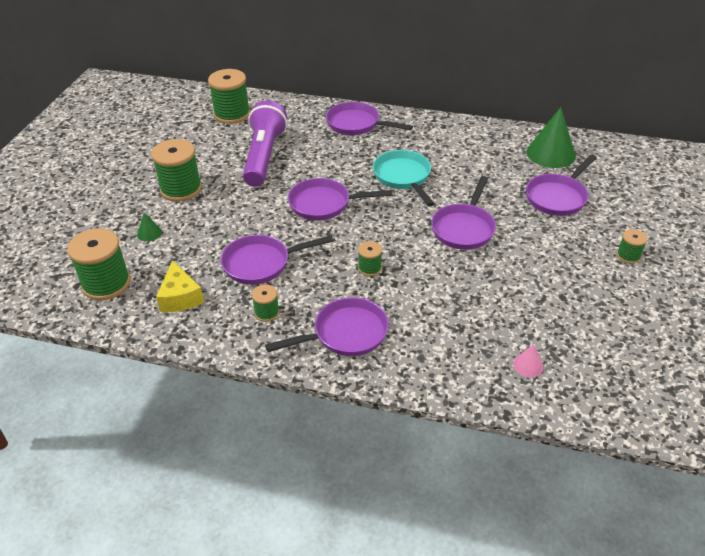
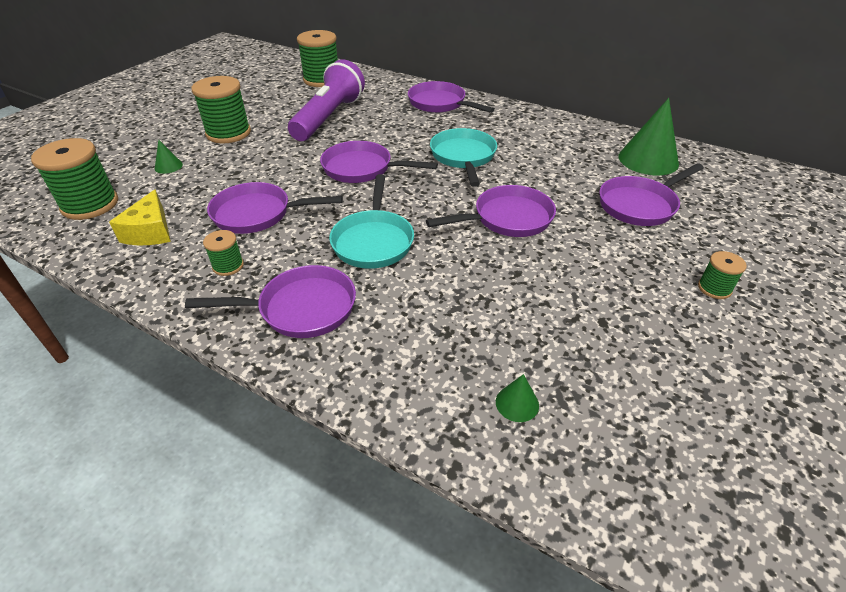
camera: 15 degrees right, 0 degrees up
green spool [358,241,382,276] -> turquoise pan [329,174,414,269]
purple pan [431,176,496,250] -> purple pan turned 150 degrees counterclockwise [426,185,556,237]
pink cone [513,344,544,377] -> green cone [496,374,539,422]

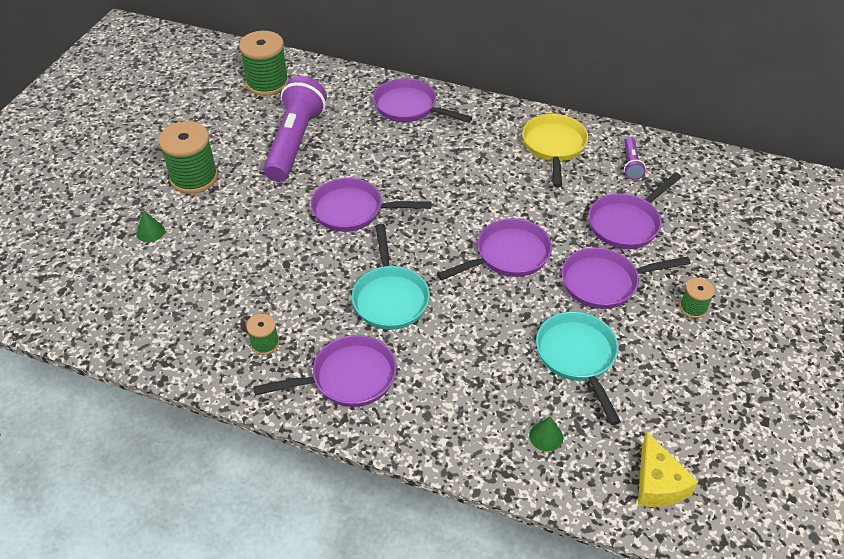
camera: 10 degrees left, 5 degrees up
green spool [31,138,118,220] -> none
yellow cheese [109,189,171,245] -> yellow cheese moved to [638,432,698,507]
purple pan [207,182,343,234] -> purple pan moved to [562,247,691,309]
turquoise pan [430,128,497,187] -> turquoise pan moved to [536,312,621,425]
green cone [618,98,679,175] -> purple flashlight [624,138,646,180]
none -> yellow pan [522,114,589,187]

